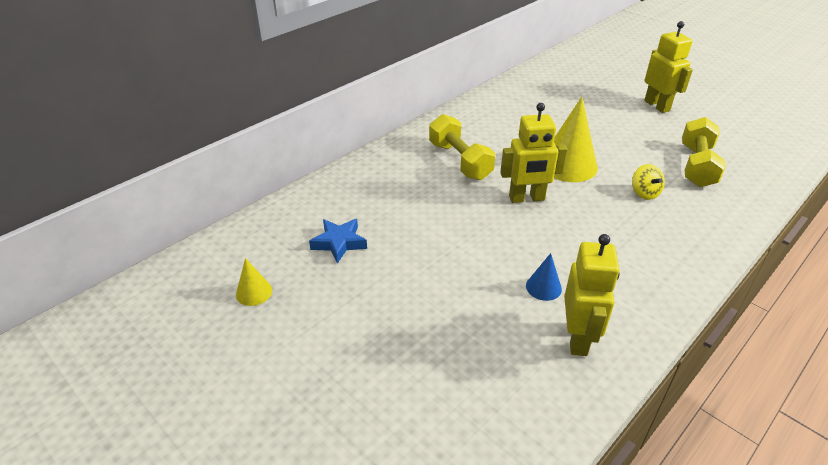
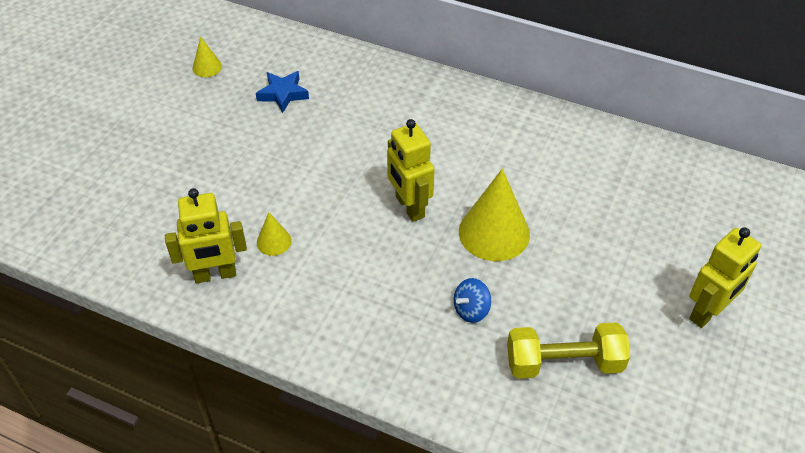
camera: 70 degrees right, 10 degrees up
yellow dumbbell [429,114,495,180] -> none
blue cone [526,253,562,301] -> yellow cone [257,212,292,256]
yellow spinning top [632,164,665,200] -> blue spinning top [454,278,491,323]

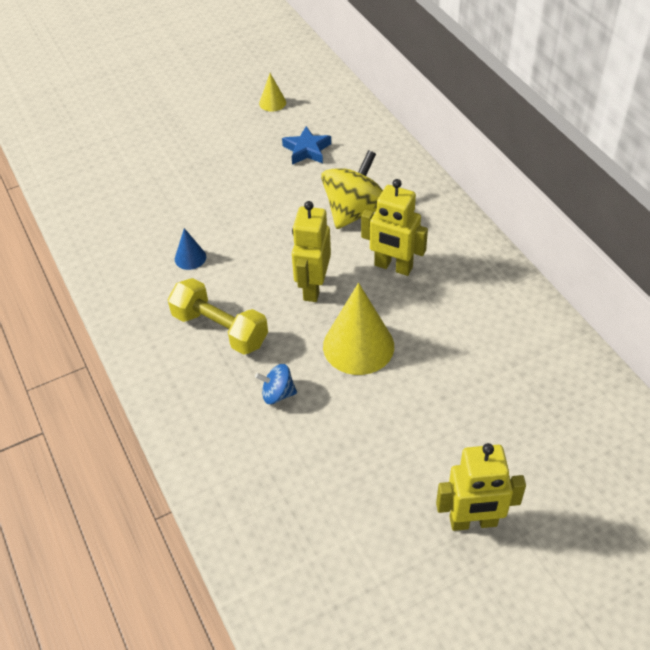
camera: 40 degrees right, 0 degrees up
yellow robot [165,188,247,283] -> yellow robot moved to [361,179,428,276]
yellow cone [257,212,292,256] -> blue cone [175,228,206,270]
yellow dumbbell [507,322,630,379] -> yellow dumbbell moved to [167,278,268,355]
none -> yellow spinning top [321,150,383,229]

